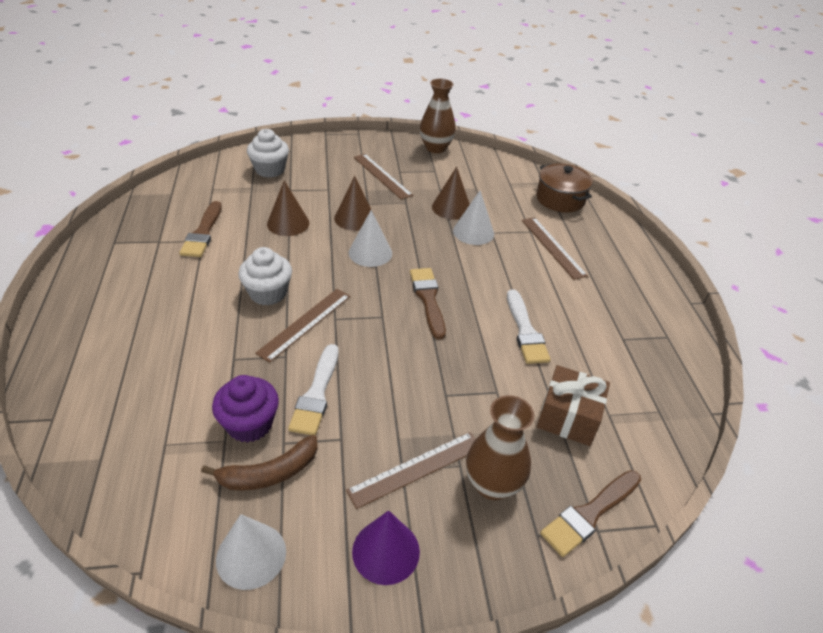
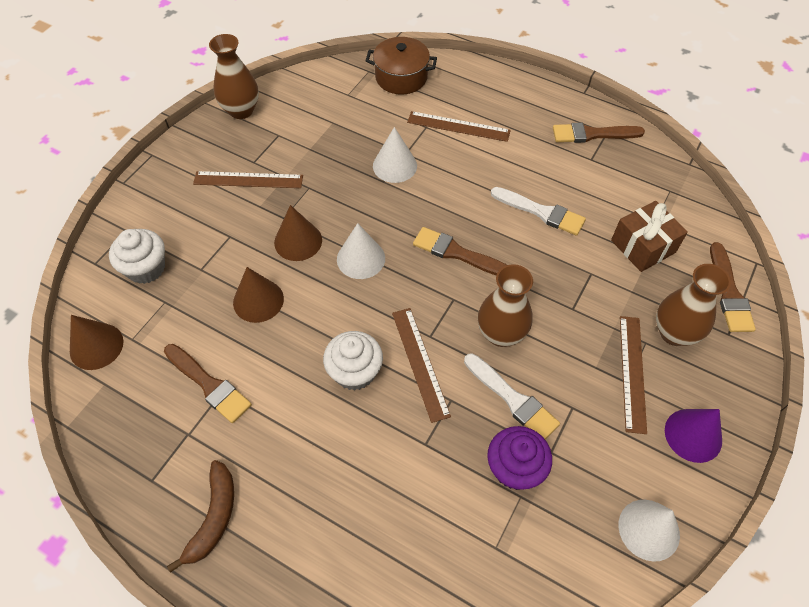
camera: 50 degrees left, 15 degrees up
brown banana [201,435,318,491] -> brown banana moved to [167,460,234,573]
brown cone [432,166,470,220] -> brown cone moved to [70,315,123,370]
none -> brown vase [478,264,533,347]
none -> brown brush [553,123,645,143]

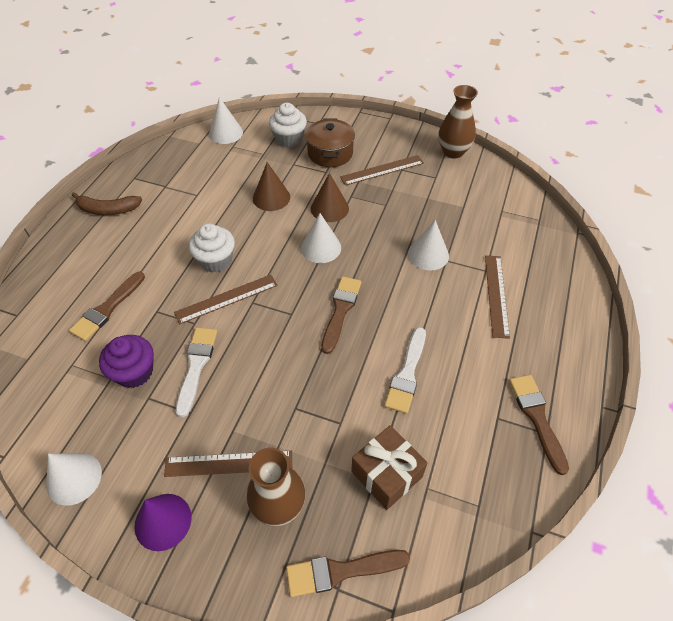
camera: 80 degrees right, 5 degrees down
brown cone [70,315,123,370] -> white cone [209,97,243,144]
brown brush [164,344,252,423] -> brown brush moved to [69,271,145,341]
brown ruler [193,171,303,188] -> brown ruler turned 75 degrees clockwise [340,155,424,186]
brown pot [366,37,437,95] -> brown pot moved to [306,118,355,167]
white brush [464,353,560,439] -> white brush turned 150 degrees clockwise [176,327,217,417]
brown vase [478,264,533,347] -> none

